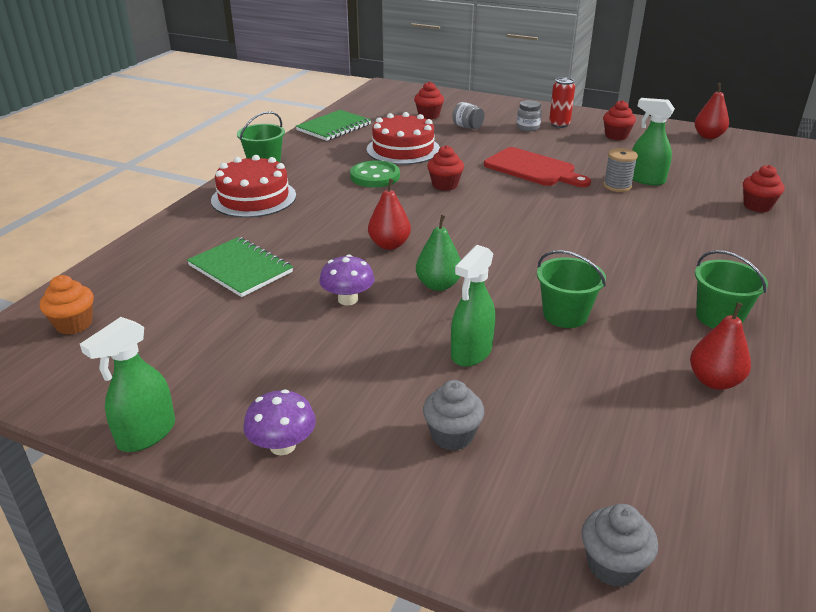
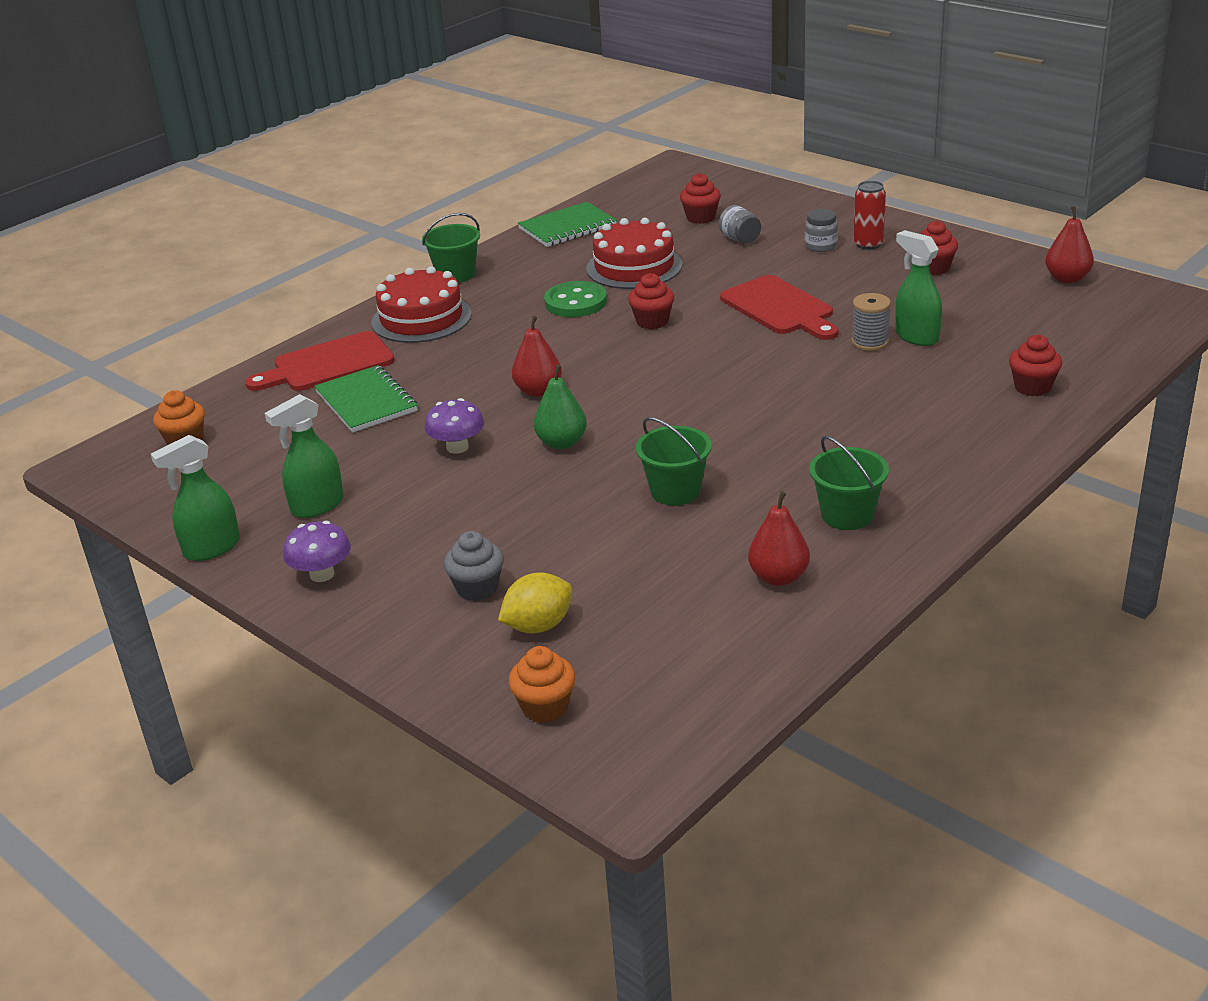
camera: 20 degrees right, 0 degrees up
green spray bottle [451,245,495,367] -> green spray bottle moved to [265,394,344,518]
grey cupcake [582,504,658,587] -> orange cupcake [509,646,575,723]
none -> red cutting board [245,331,395,391]
none -> yellow lemon [498,572,573,633]

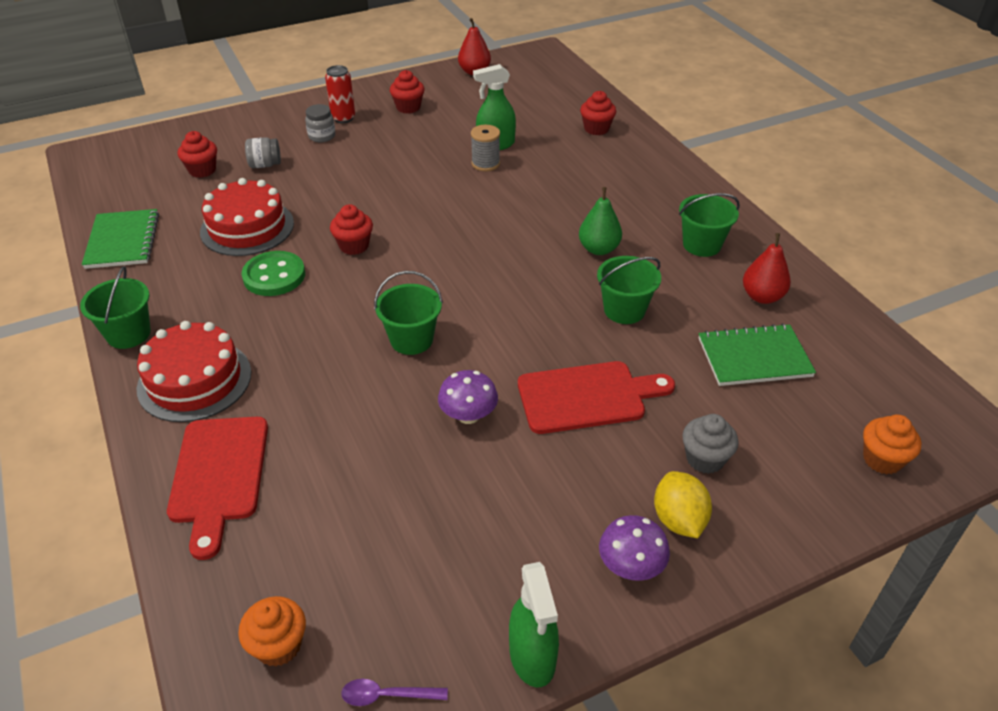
camera: 70 degrees left, 10 degrees up
green spray bottle [265,394,344,518] -> none
green notebook [314,365,418,433] -> green notebook moved to [699,323,816,386]
yellow lemon [498,572,573,633] -> yellow lemon moved to [654,471,712,538]
red pear [512,316,562,397] -> green bucket [374,271,443,355]
green pear [534,365,587,449] -> green pear moved to [579,187,622,255]
red cutting board [720,275,838,340] -> red cutting board moved to [518,361,675,434]
none -> purple spoon [341,679,448,706]

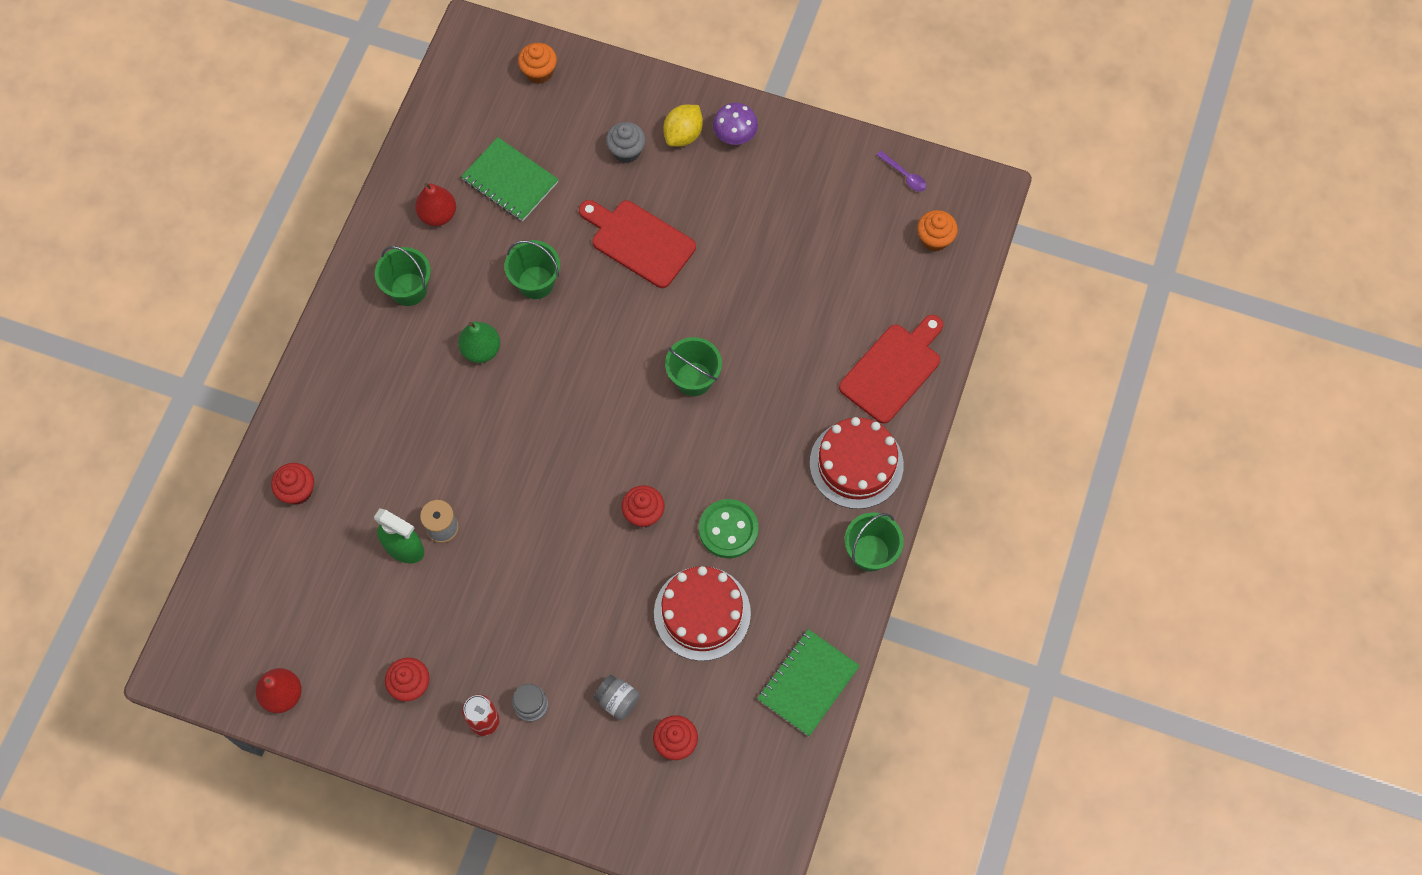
camera: 135 degrees left, 25 degrees up
purple mushroom [438,370,498,424] -> none
green spray bottle [509,562,559,688] -> none

